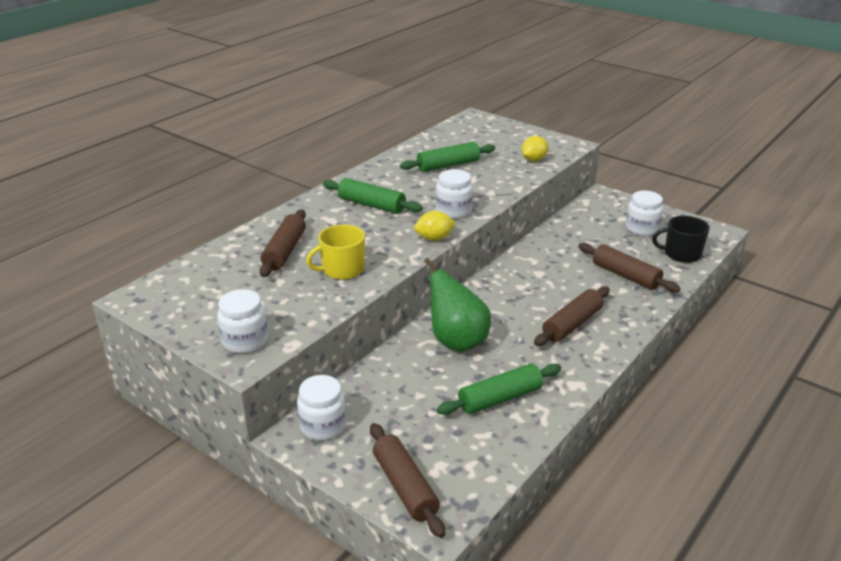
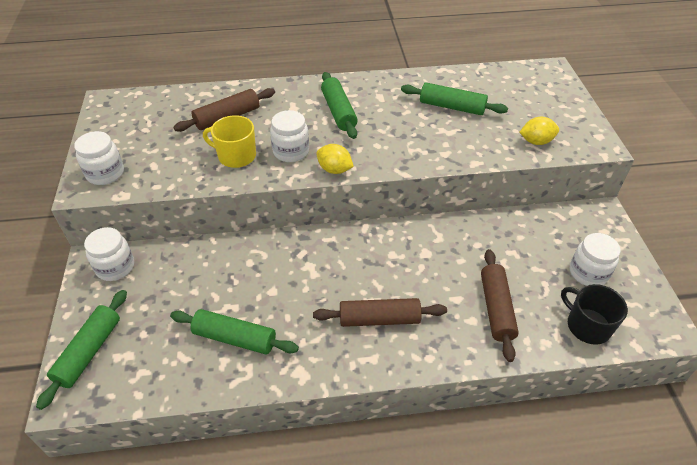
camera: 45 degrees right, 15 degrees up
brown rolling pin [370,423,445,538] -> green rolling pin [36,290,127,410]
green pear [424,258,491,352] -> none
white jar [436,169,473,219] -> white jar moved to [270,110,309,162]

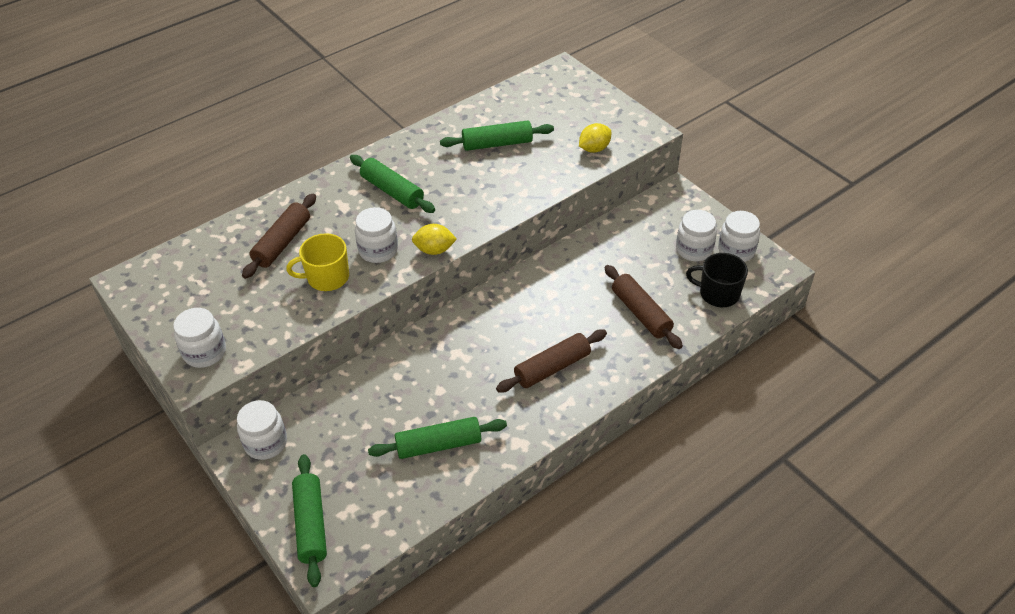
camera: 30 degrees left, 0 degrees up
none -> white jar [718,211,760,262]

